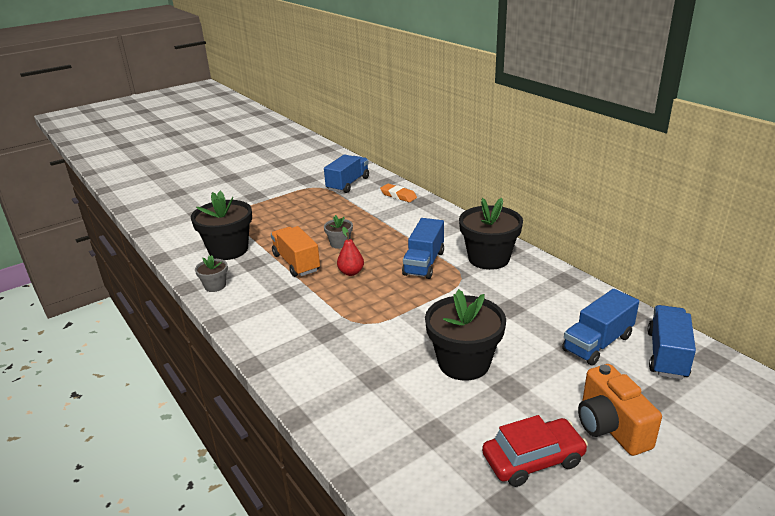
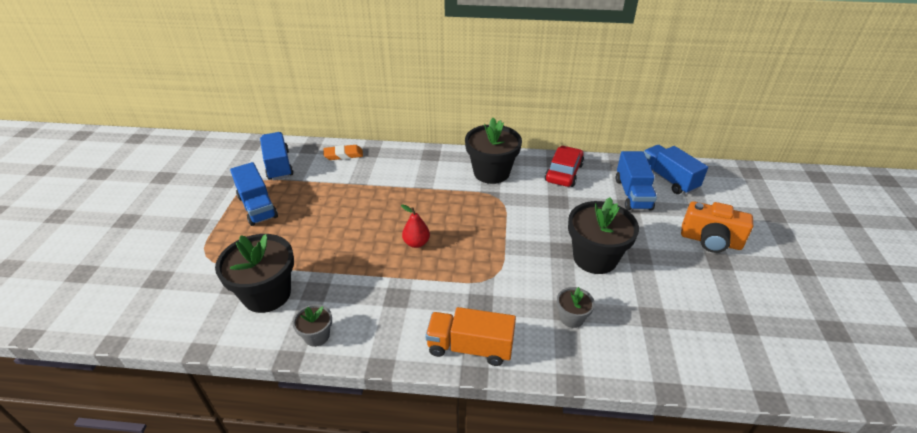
camera: 50 degrees left, 10 degrees up
orange truck [271,226,320,277] -> orange truck moved to [425,307,516,366]
grey flower pot [324,215,353,249] -> grey flower pot moved to [557,287,595,328]
blue truck [402,218,444,279] -> blue truck moved to [230,162,278,226]
red car [482,415,588,487] -> red car moved to [545,146,584,187]

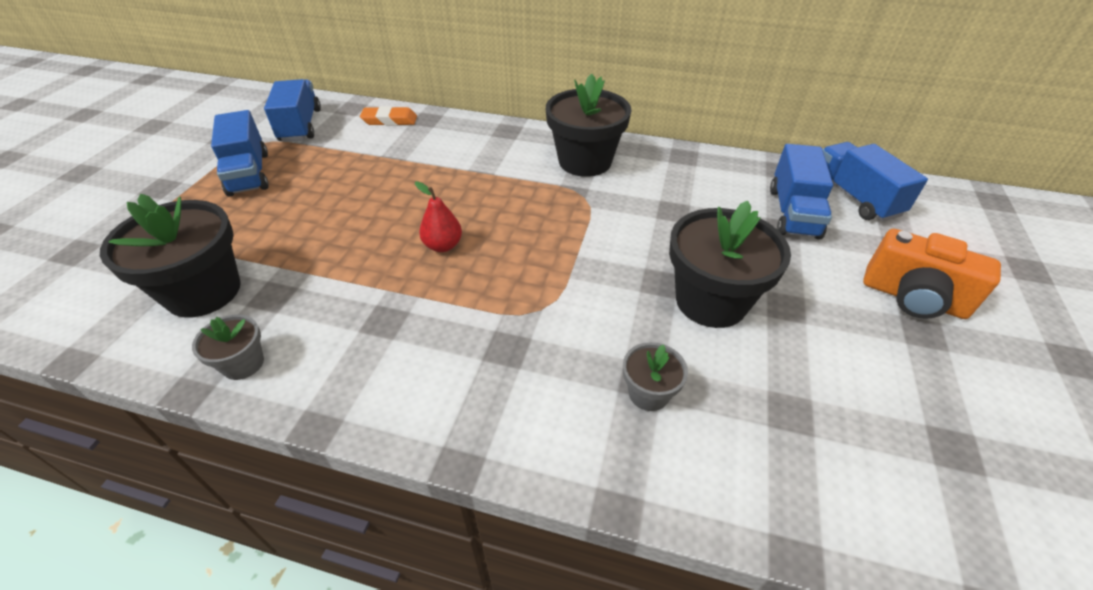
camera: 10 degrees right, 5 degrees up
orange truck [425,307,516,366] -> none
red car [545,146,584,187] -> none

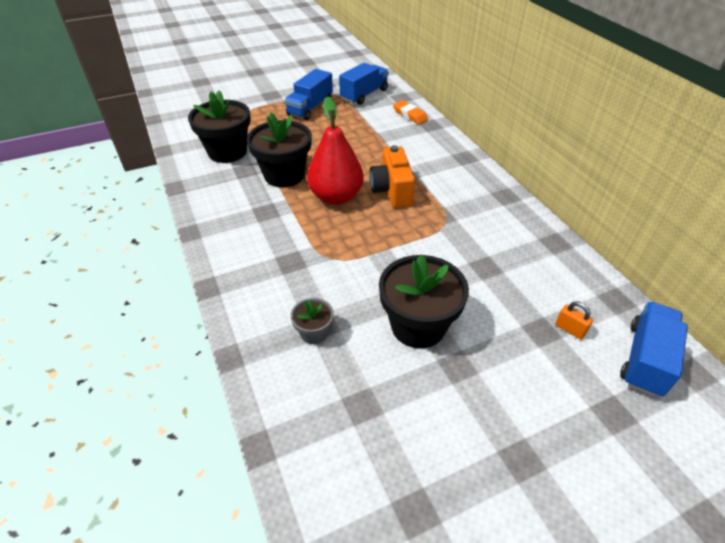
camera: 50 degrees right, 0 degrees up
grey flower pot [192,315,264,380] -> none
red pear [415,181,462,252] -> red pear [307,96,364,205], size x1.99
black flower pot [546,74,632,177] -> black flower pot moved to [247,113,312,187]
blue truck [770,144,833,240] -> orange padlock [555,301,593,339]
orange camera [863,229,1001,319] -> orange camera moved to [369,145,415,208]

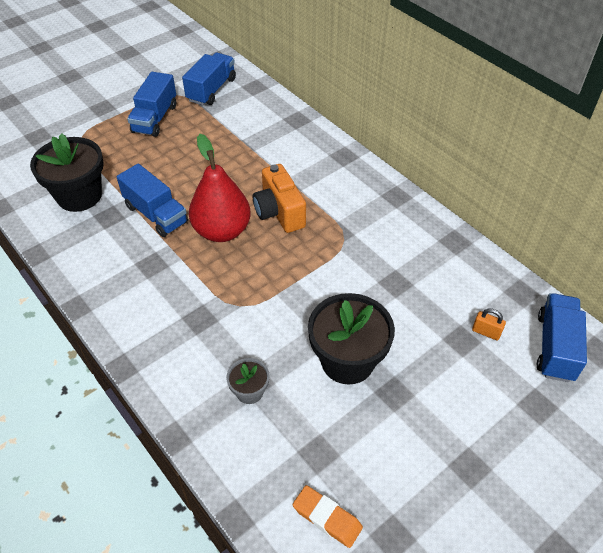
camera: 15 degrees left, 5 degrees up
black flower pot [247,113,312,187] -> blue truck [117,164,188,237]
orange eraser [393,100,428,124] -> orange eraser moved to [293,485,363,548]

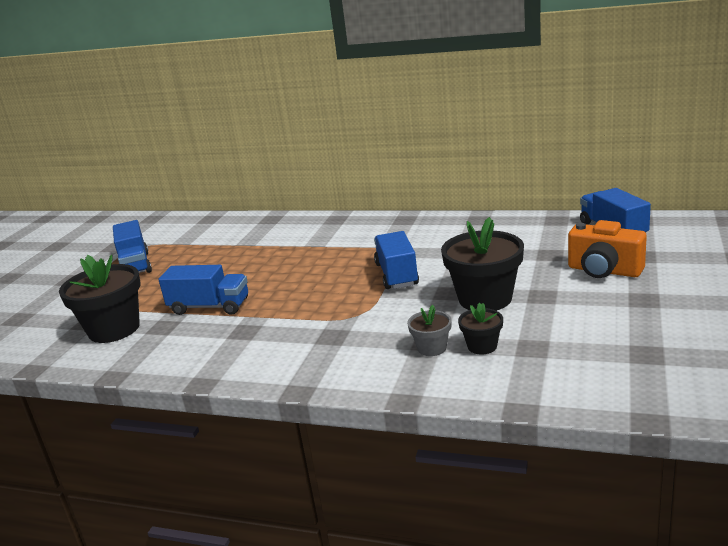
camera: 30 degrees left, 25 degrees down
blue truck [182,53,236,105] -> blue truck moved to [374,231,419,289]
red pear [189,134,251,242] -> none
orange camera [253,164,306,233] -> orange camera moved to [568,220,647,278]
orange eraser [293,485,363,548] -> none
orange padlock [472,308,506,341] -> none
none -> black flower pot [458,303,503,355]

